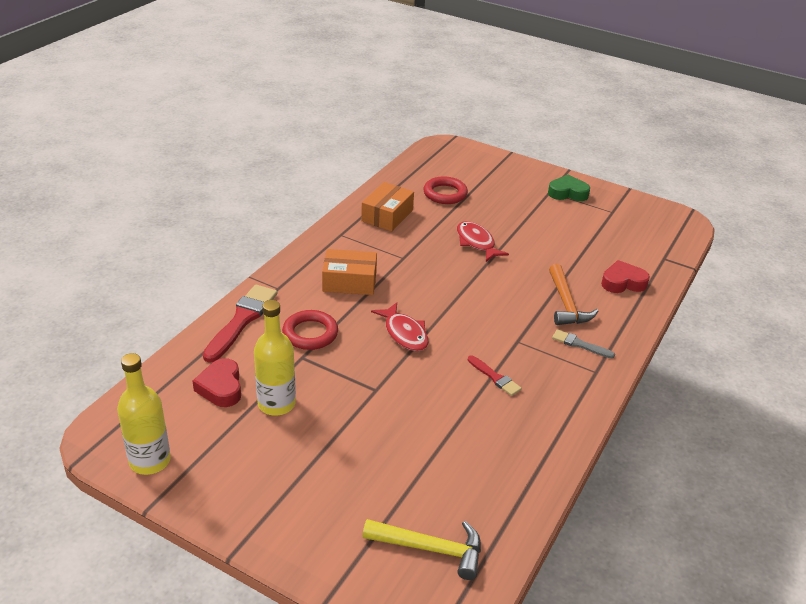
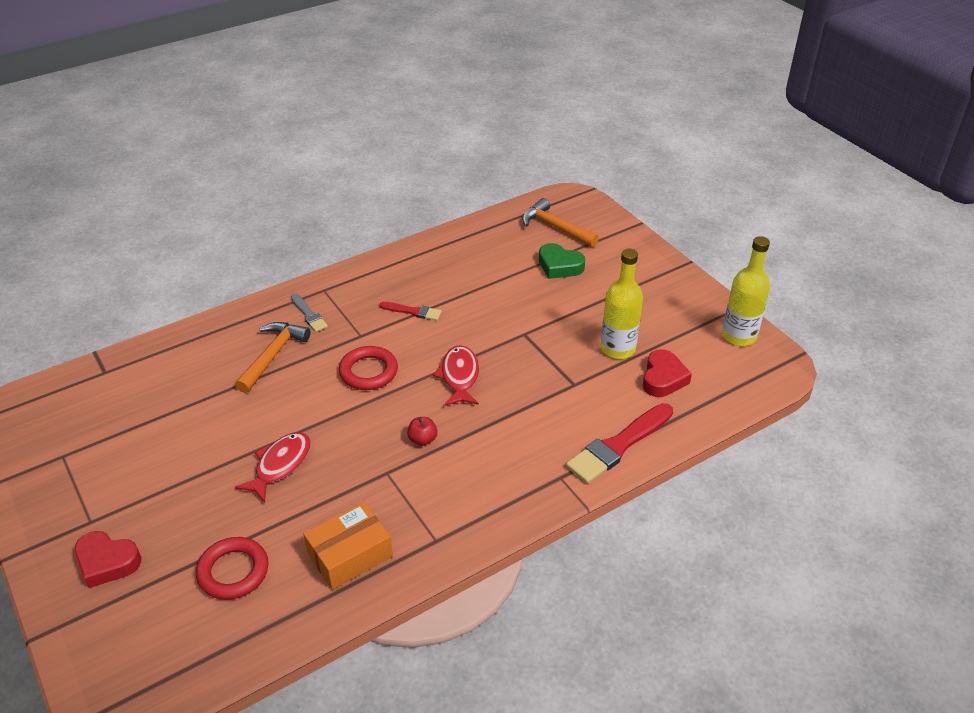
camera: 150 degrees left, 5 degrees up
red ring [282,310,338,350] -> red ring moved to [339,346,398,390]
orange box [322,249,377,295] -> none
yellow hammer [363,519,481,580] -> orange hammer [522,198,599,247]
red fish [457,221,509,262] -> red fish turned 150 degrees counterclockwise [235,432,311,503]
red brush [468,355,522,396] -> red brush turned 120 degrees clockwise [379,302,442,321]
green heart [548,175,590,201] -> green heart moved to [539,243,585,279]
red heart [601,260,650,293] -> red heart moved to [75,531,141,588]
none -> red apple [407,417,437,446]

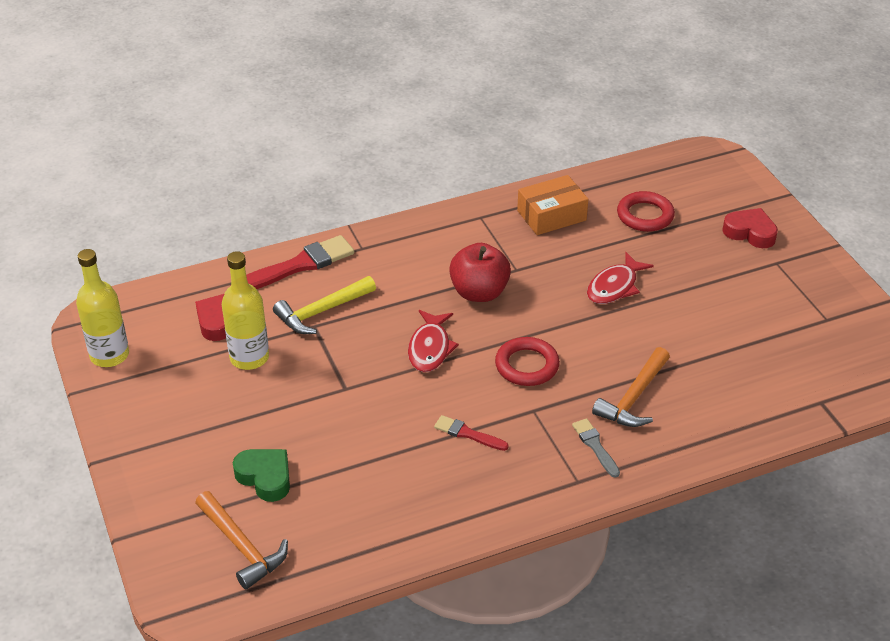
camera: 170 degrees left, 0 degrees up
red apple [407,417,437,446] -> red apple [449,243,511,302], size x2.10
none -> yellow hammer [273,276,376,334]

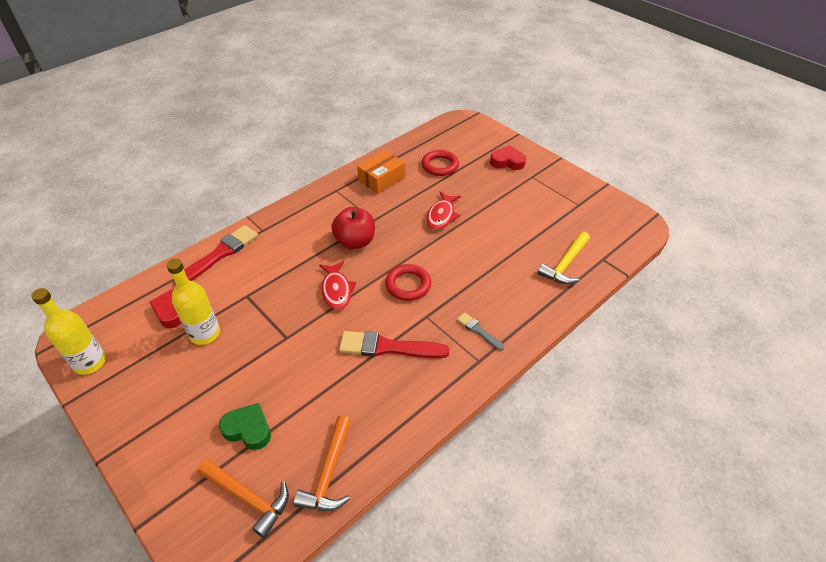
camera: 20 degrees left, 5 degrees up
yellow hammer [273,276,376,334] -> yellow hammer moved to [538,232,590,284]
red brush [434,415,509,451] -> red brush [339,331,449,358], size x1.88
orange hammer [592,347,670,427] -> orange hammer moved to [294,415,351,511]

